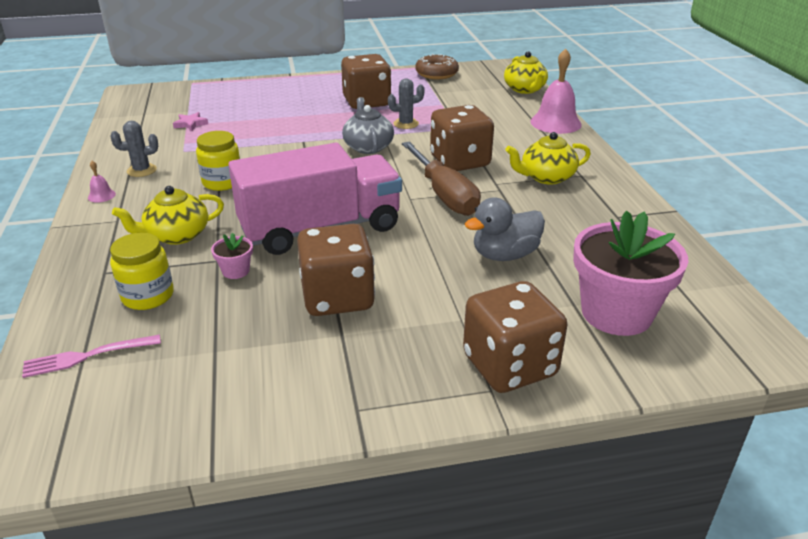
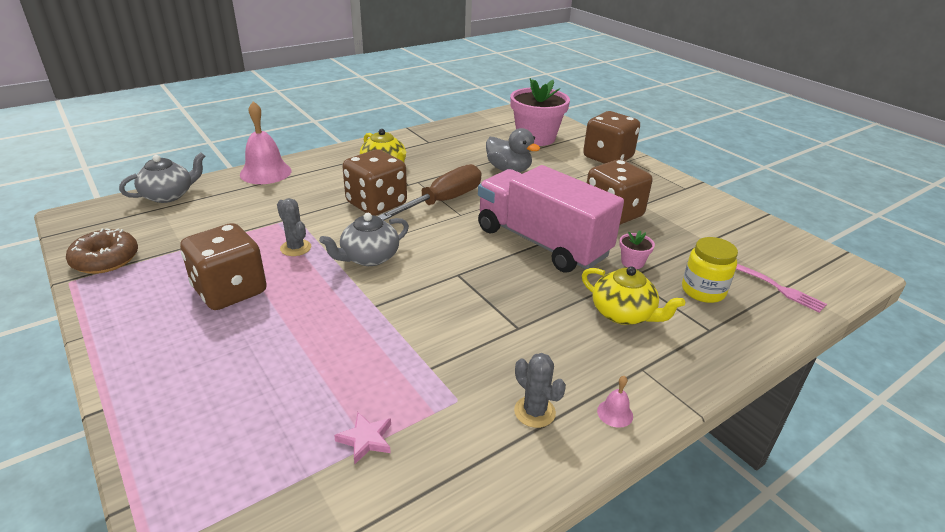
camera: 115 degrees left, 0 degrees up
yellow jar [196,131,240,191] -> none
yellow teapot [504,51,548,94] -> grey teapot [119,153,205,203]

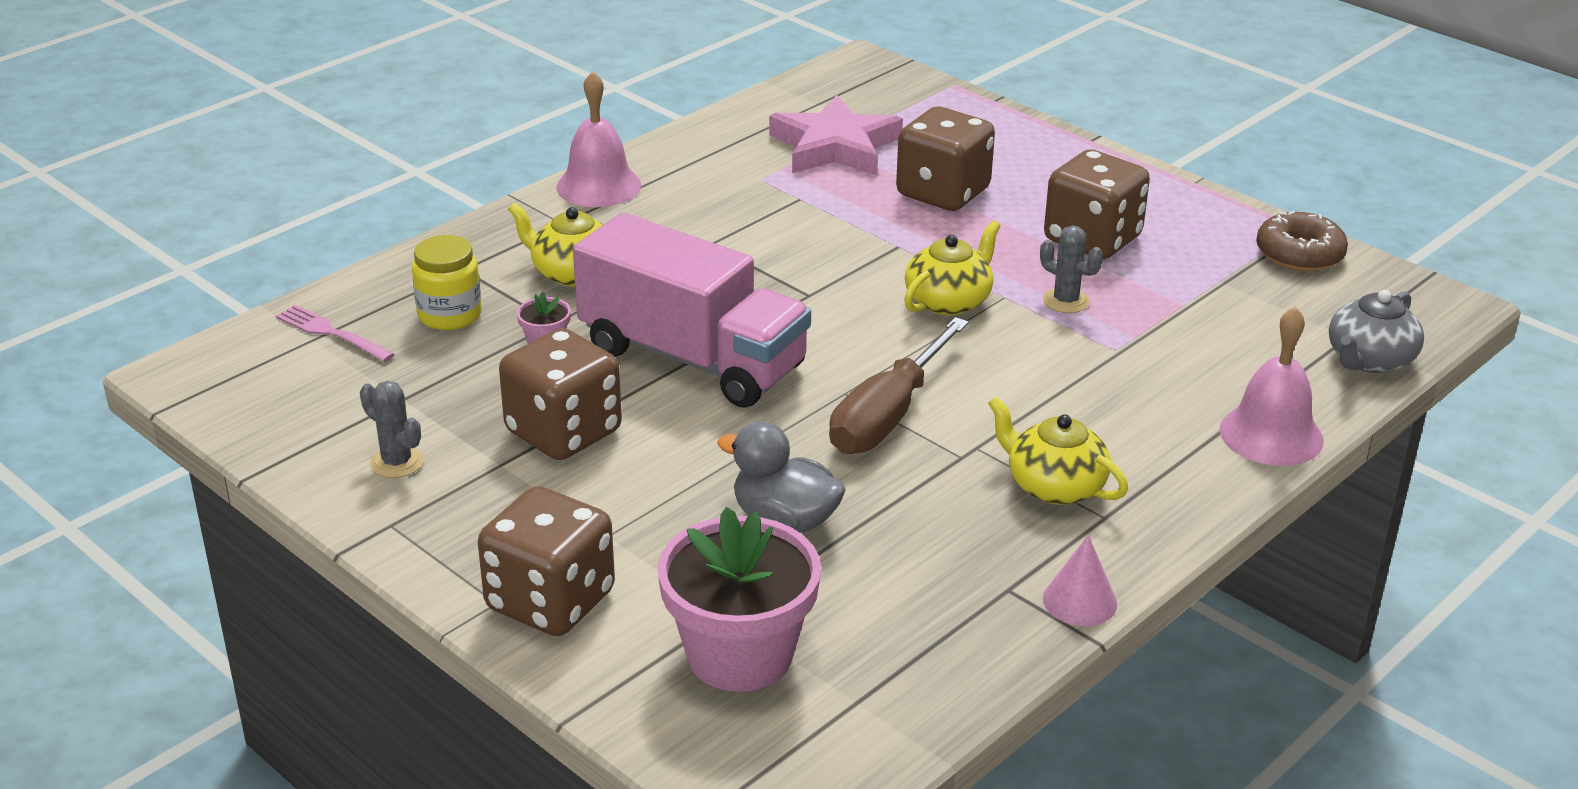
camera: 170 degrees right, 0 degrees up
grey teapot [319,213,409,266] -> yellow teapot [904,221,1000,315]
pink star [334,412,391,464] -> pink star [769,95,903,175], size x2.48
brown dice [342,149,407,216] -> brown dice moved to [896,107,995,211]
grey cactus [514,353,566,428] -> grey cactus moved to [360,381,424,478]
pink bell [597,376,633,428] -> pink bell [556,71,641,207], size x2.31
none -> pink cone [1043,535,1117,626]

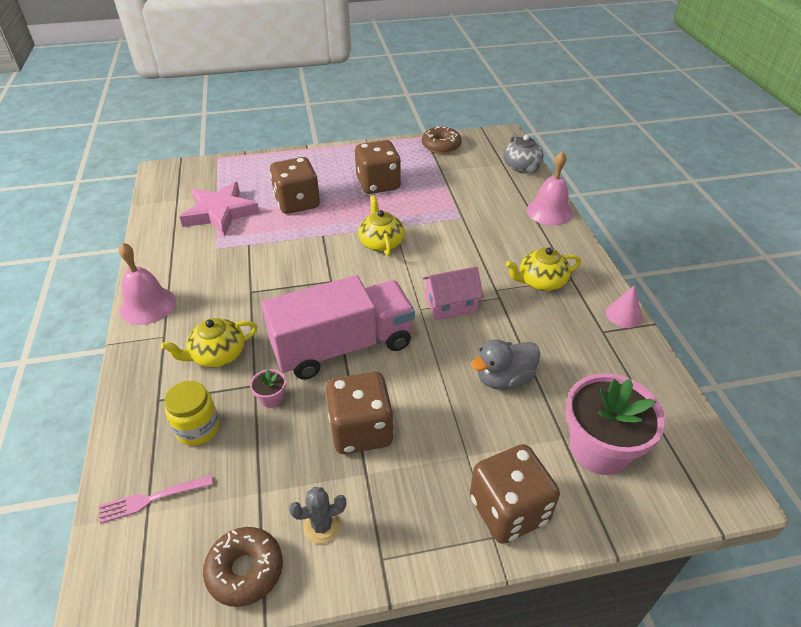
camera: 55 degrees left, 10 degrees up
brown screwdriver [829,317,969,454] -> pink house [422,266,484,320]
grey cactus [1040,225,1103,313] -> none
none -> brown donut [203,527,283,607]

